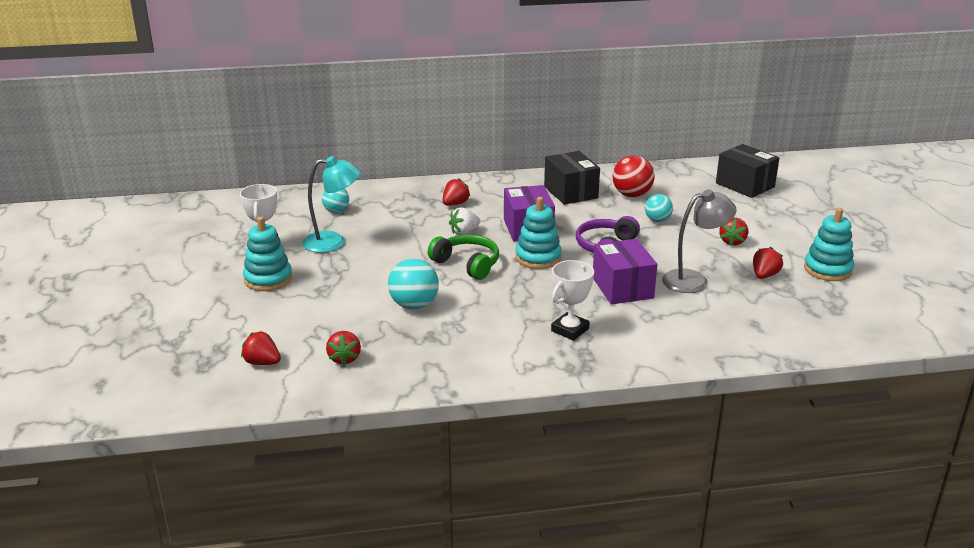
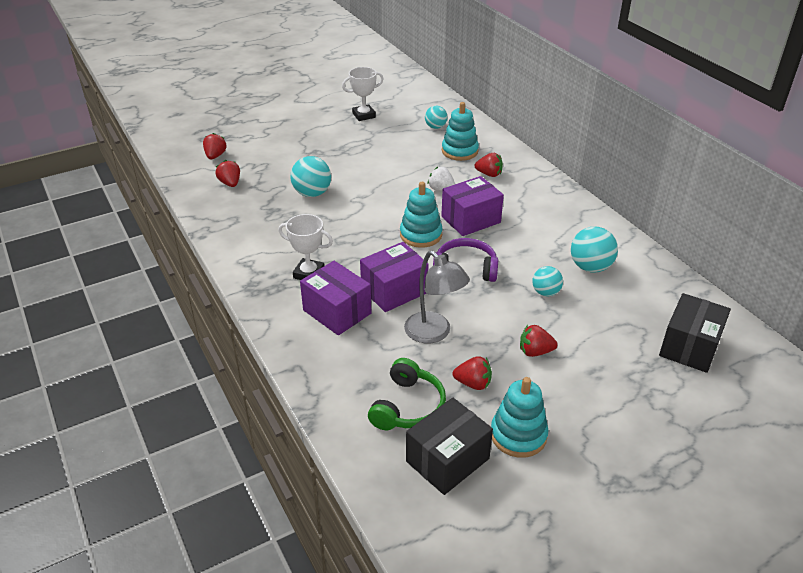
camera: 70 degrees right, 10 degrees up
turquoise stacking toy [243,217,292,291] -> turquoise stacking toy moved to [442,102,479,161]
turquoise lamp [302,156,361,253] -> none
red strawberry [326,331,361,366] -> red strawberry turned 90 degrees clockwise [215,160,240,187]
green headphones [428,235,499,280] -> green headphones moved to [368,358,446,430]
black box [544,151,600,205] -> black box moved to [406,398,493,495]
red ball [612,155,655,197] -> turquoise ball [571,227,618,273]
none -> purple box [300,261,372,335]

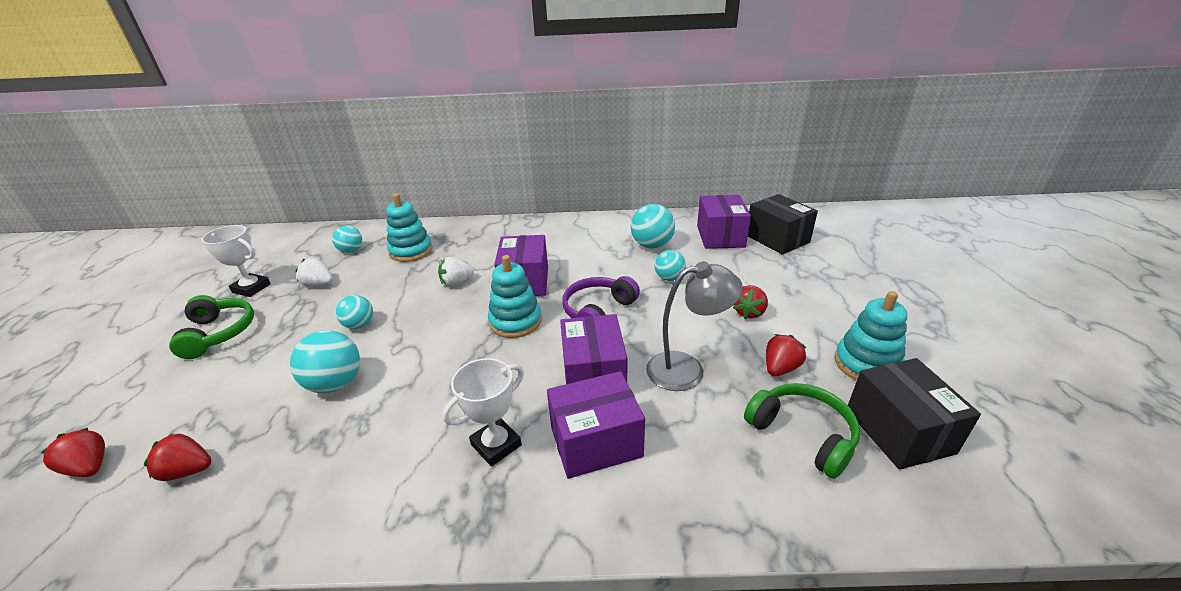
camera: 60 degrees left, 5 degrees down
white trophy [342,67,384,121] -> white trophy turned 75 degrees counterclockwise [201,225,271,297]
red strawberry [475,153,503,177] -> none
none -> green headphones [169,295,254,359]
none -> white strawberry [295,258,333,287]
none -> turquoise ball [336,295,373,329]
none -> purple box [697,195,751,249]

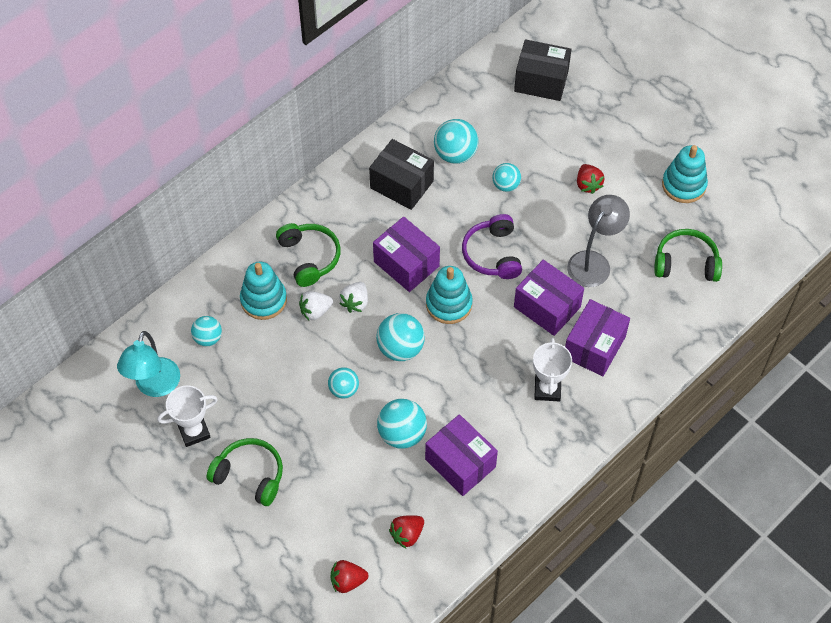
camera: 45 degrees left, 25 degrees up
white strawberry [295,258,333,287] -> white strawberry moved to [299,291,333,320]
purple box [697,195,751,249] -> purple box moved to [425,414,498,496]
red strawberry [766,334,806,376] -> none
black box [848,358,981,470] -> black box moved to [369,139,434,210]
none -> turquoise lamp [117,331,180,397]
none -> green headphones [276,223,341,287]
none -> turquoise ball [376,313,425,361]

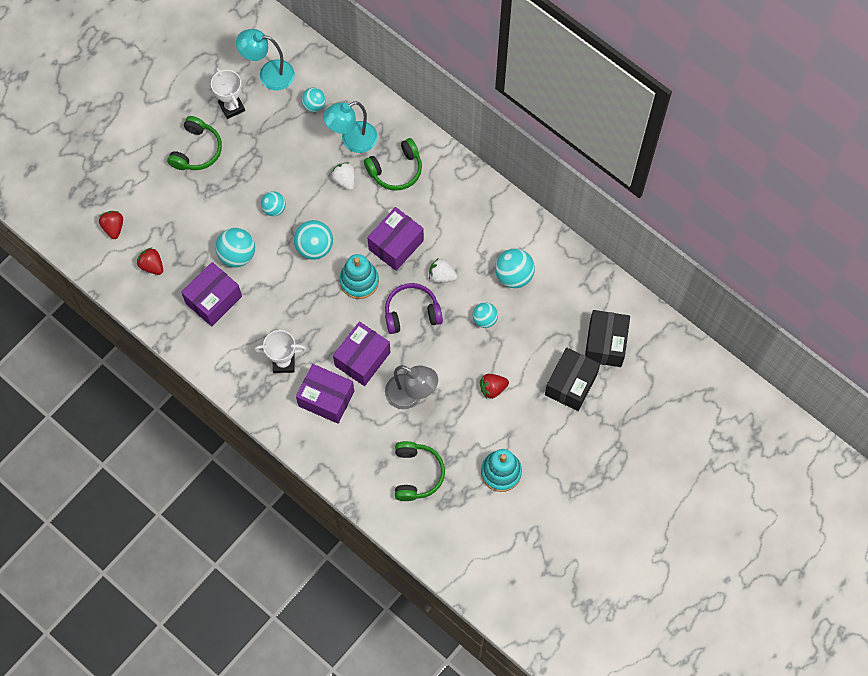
camera: 85 degrees right, 10 degrees up
turquoise stacking toy [240,262,287,320] -> turquoise lamp [323,101,378,153]
white strawberry [339,282,368,313] -> white strawberry moved to [429,259,457,283]
black box [369,139,434,210] -> black box moved to [545,347,600,411]

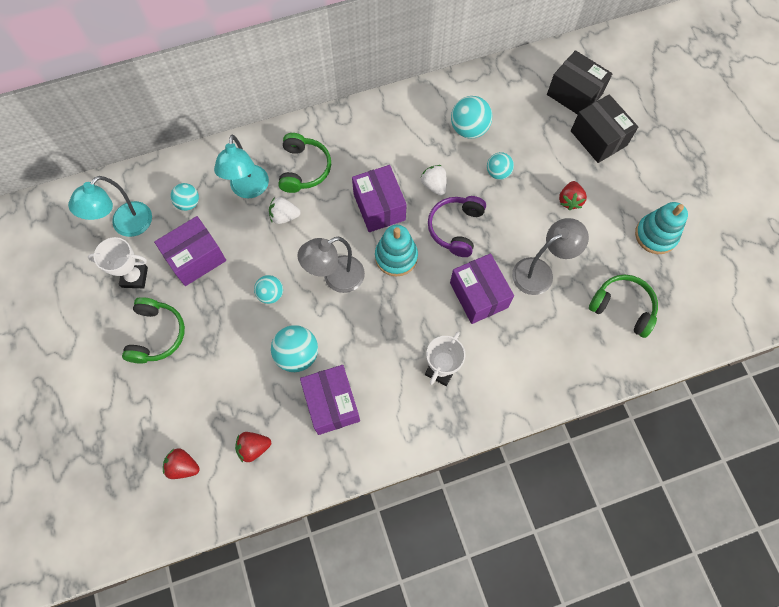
camera: 60 degrees left, 0 degrees up
green headphones [167,116,222,170] -> green headphones turned 45 degrees clockwise [122,297,185,364]
turquoise ball [294,220,333,260] -> grey lamp [298,237,365,293]
purple box [296,364,354,424] -> purple box moved to [154,216,226,286]
white strawberry [429,259,457,283] -> white strawberry turned 105 degrees clockwise [420,165,447,196]

